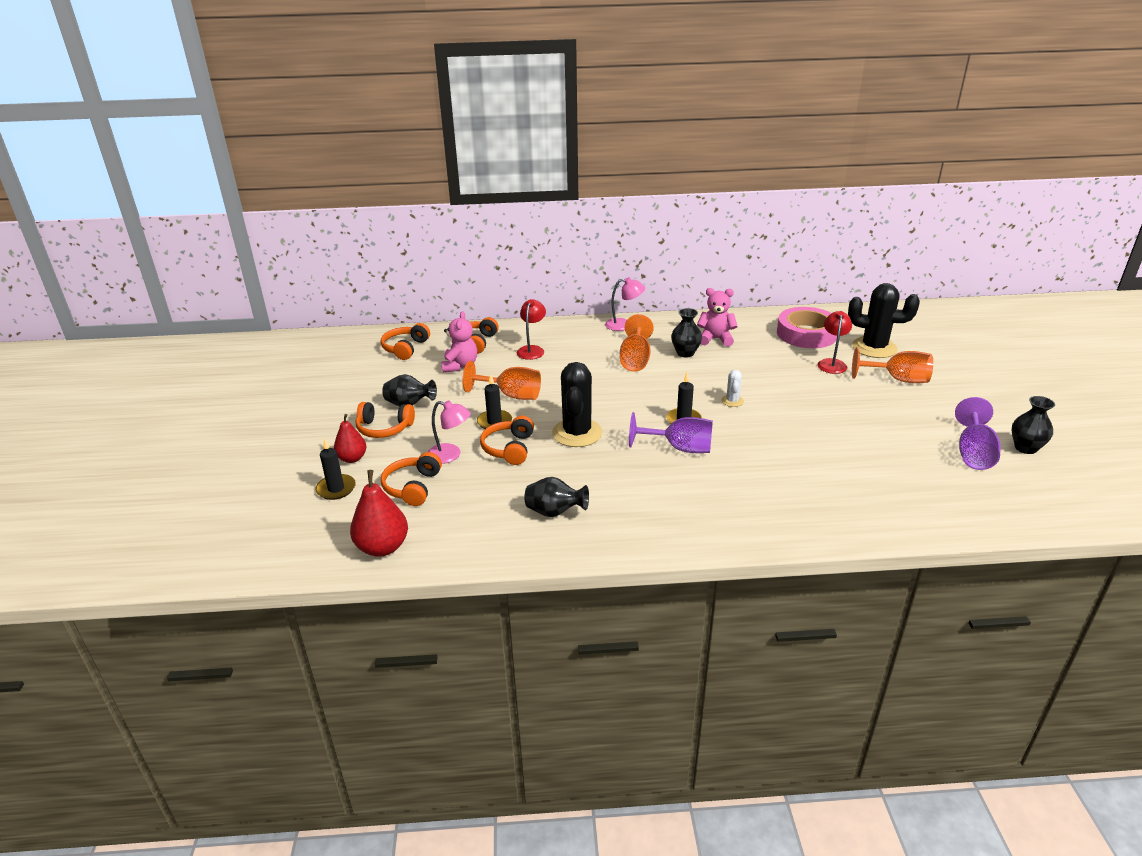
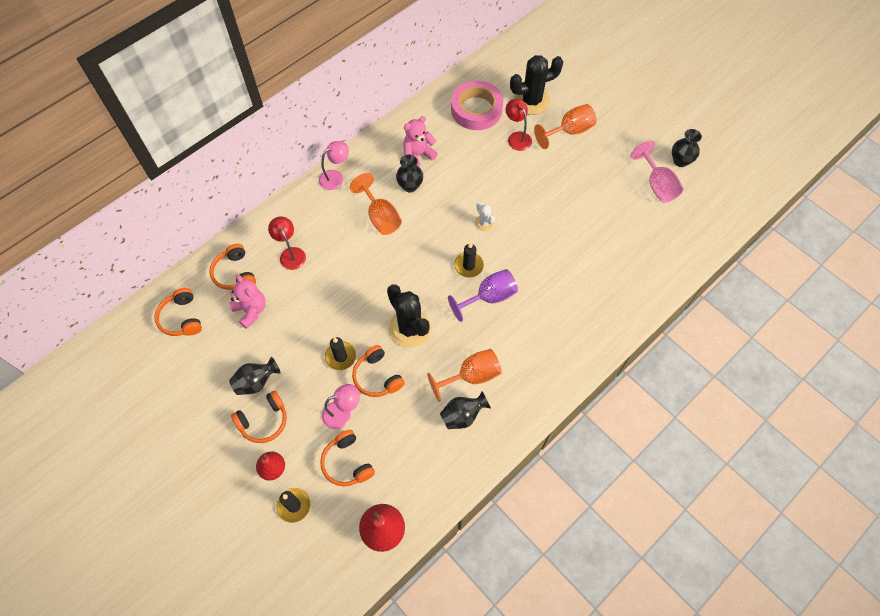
camera: 40 degrees left, 30 degrees up
orange goblet [462,361,541,400] -> orange goblet moved to [427,349,502,402]
purple goblet [955,397,1000,470] -> pink goblet [631,141,684,203]

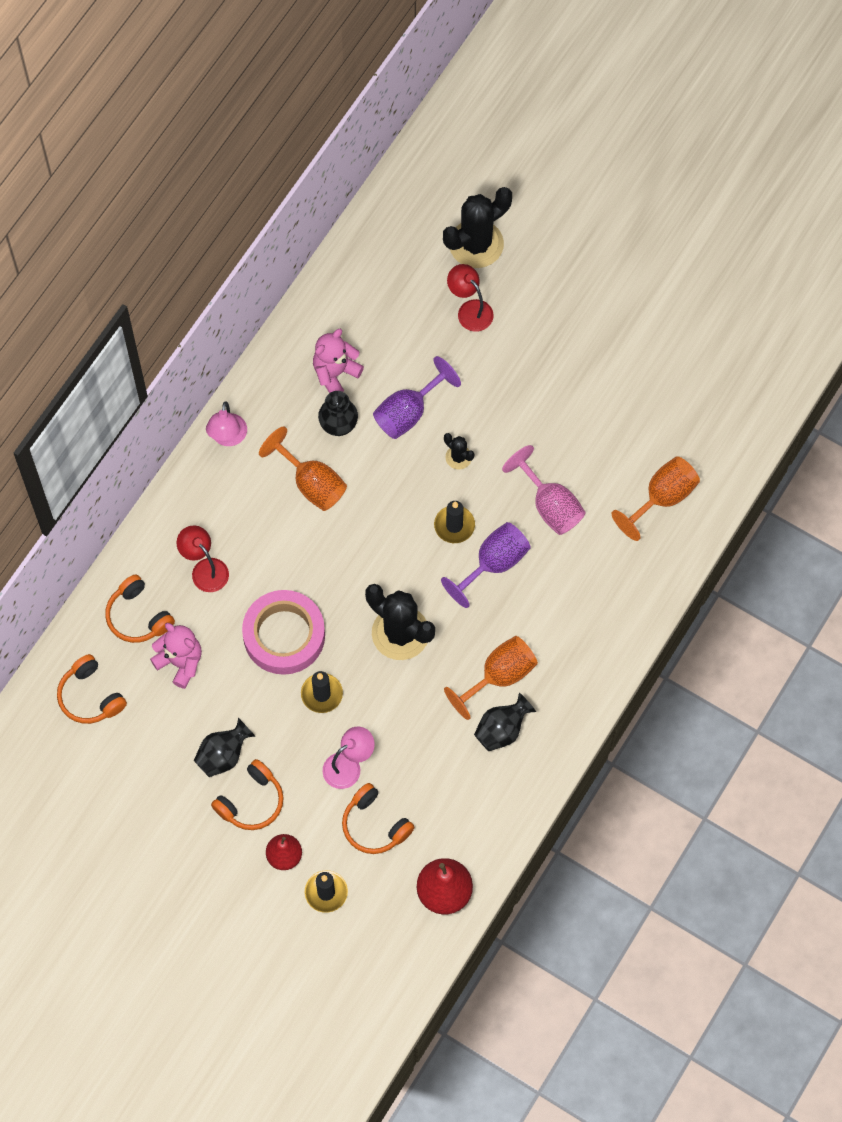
camera: 15 degrees left, 5 degrees up
pink lamp [319,141,349,190] -> pink lamp turned 150 degrees clockwise [206,401,247,446]
orange headphones [352,345,405,397] -> none
pink tape [451,81,503,130] -> pink tape moved to [242,590,325,675]
white cactus [475,202,495,231] -> black cactus [444,433,475,469]
orange goblet [534,104,596,149] -> orange goblet moved to [611,456,700,541]
pink goblet [631,141,684,203] -> pink goblet moved to [502,445,586,535]
black vase [672,129,702,167] -> none
none -> purple goblet [373,356,461,439]

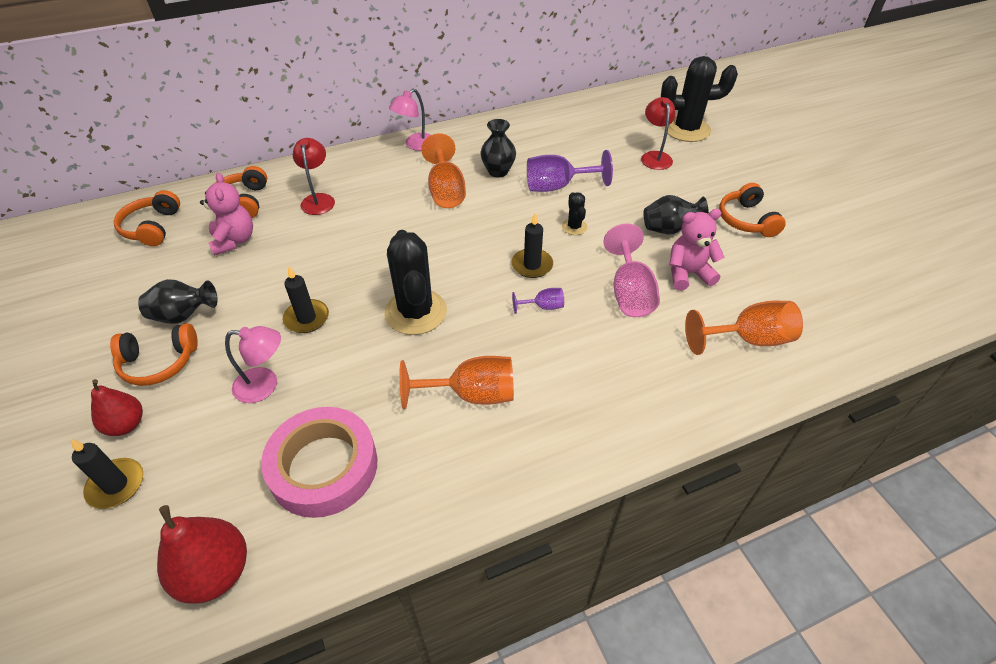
camera: 35 degrees right, 20 degrees down
pink tape [242,590,325,675] -> pink tape moved to [261,407,378,518]
pink teddy bear [313,329,364,393] -> pink teddy bear moved to [669,209,724,290]
orange headphones [342,783,415,854] -> orange headphones moved to [719,183,786,237]
purple goblet [441,522,531,608] -> purple goblet [512,288,564,314], size x0.51
black vase [474,693,536,751] -> black vase moved to [644,195,709,234]

